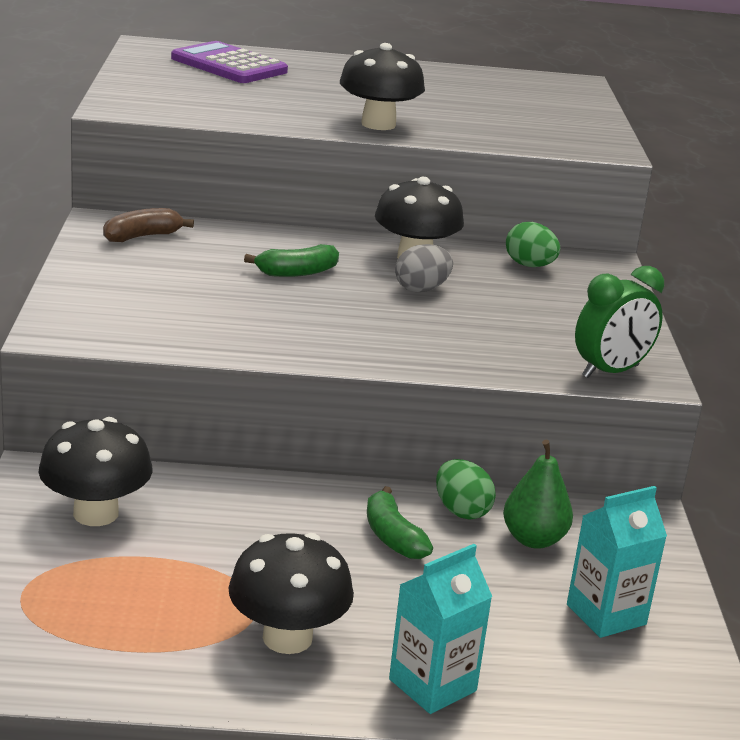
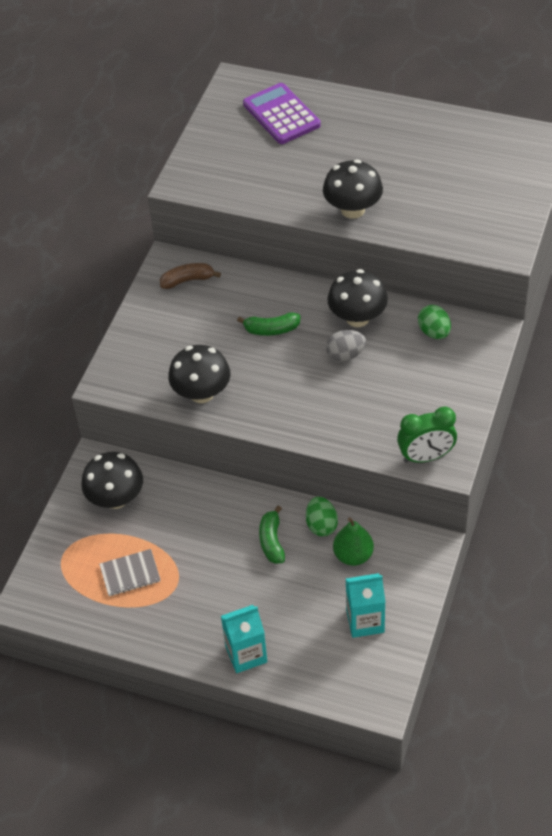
camera: 25 degrees right, 25 degrees up
black mushroom [229,533,354,654] -> black mushroom moved to [168,345,231,403]
none -> grey notebook [99,549,161,596]

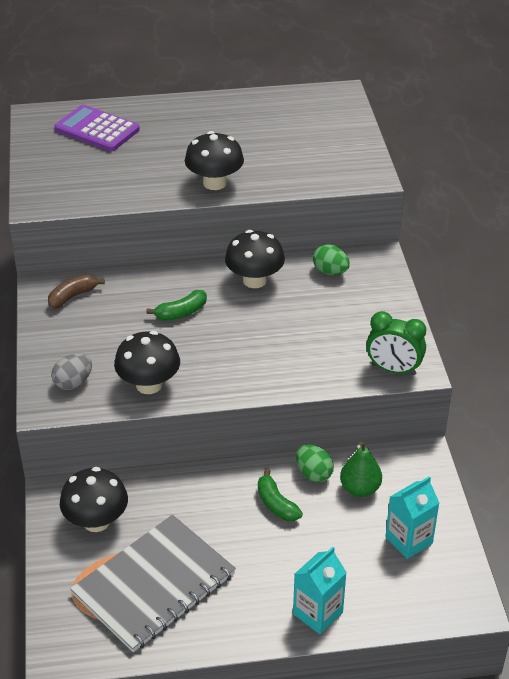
camera: 30 degrees left, 10 degrees down
grey notebook [99,549,161,596] -> grey notebook [70,515,236,652], size x2.27
grey egg [326,330,366,362] -> grey egg moved to [51,354,92,390]
green clock [397,407,457,463] -> green clock turned 60 degrees clockwise [366,311,426,375]

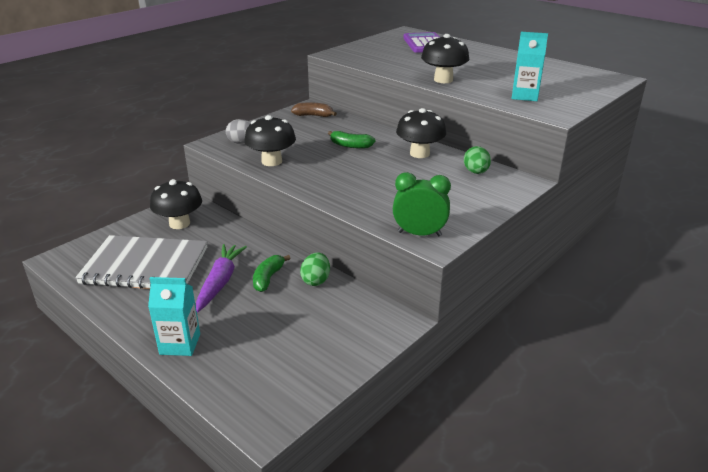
camera: 50 degrees right, 10 degrees down
green pear [340,441,382,497] -> none
green clock [366,311,426,375] -> green clock turned 120 degrees clockwise [393,172,451,236]
turquoise carton [385,476,439,559] -> turquoise carton moved to [512,32,548,101]
none -> purple carrot [196,244,247,312]

